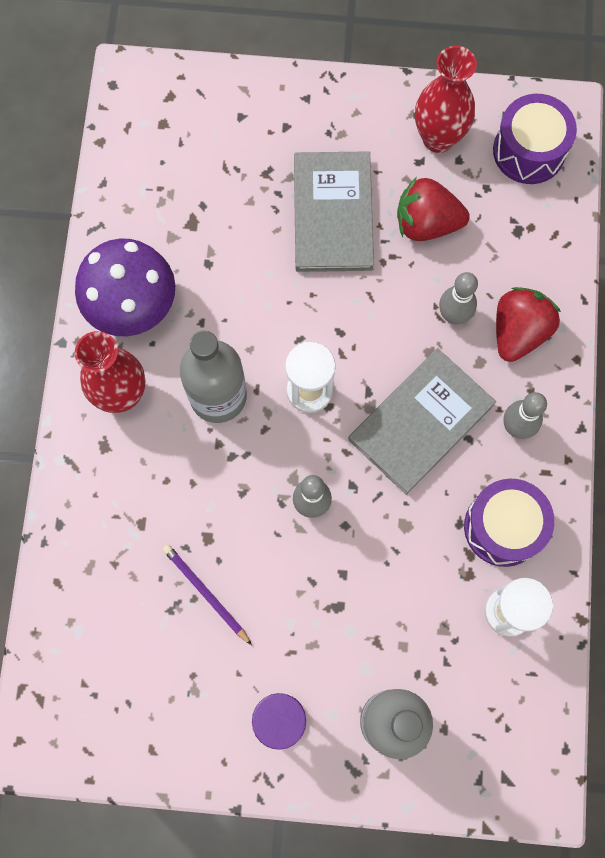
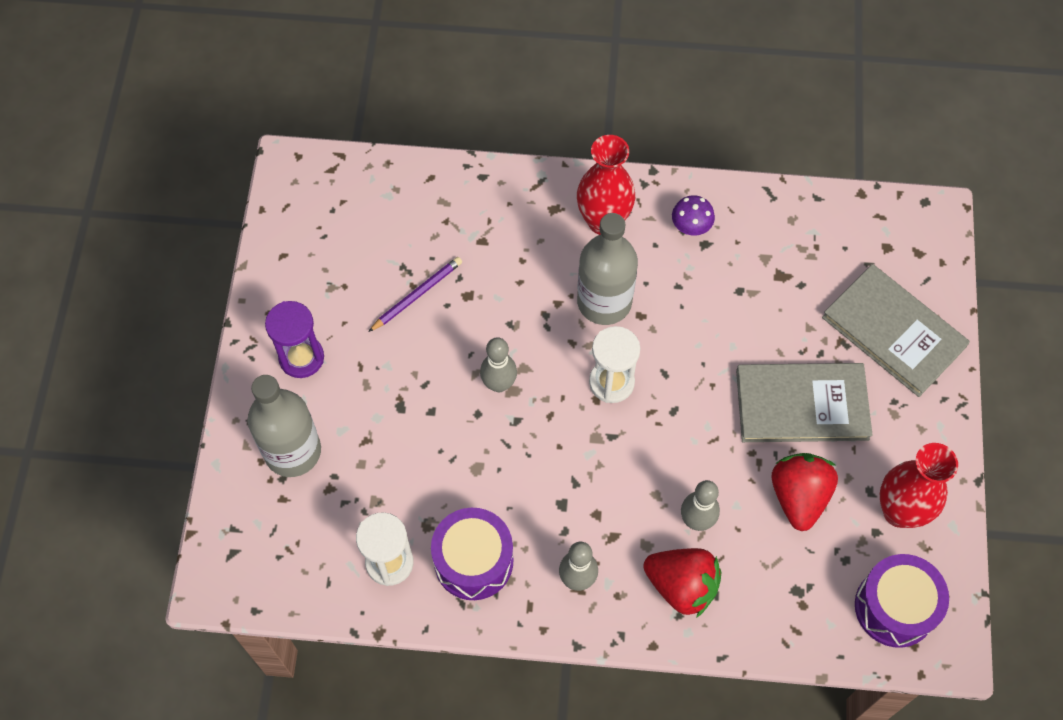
camera: 90 degrees right, 10 degrees down
purple mushroom [75,238,175,336] -> purple mushroom [672,195,715,236], size x0.46
grey book [348,348,496,495] -> grey book moved to [822,264,970,397]

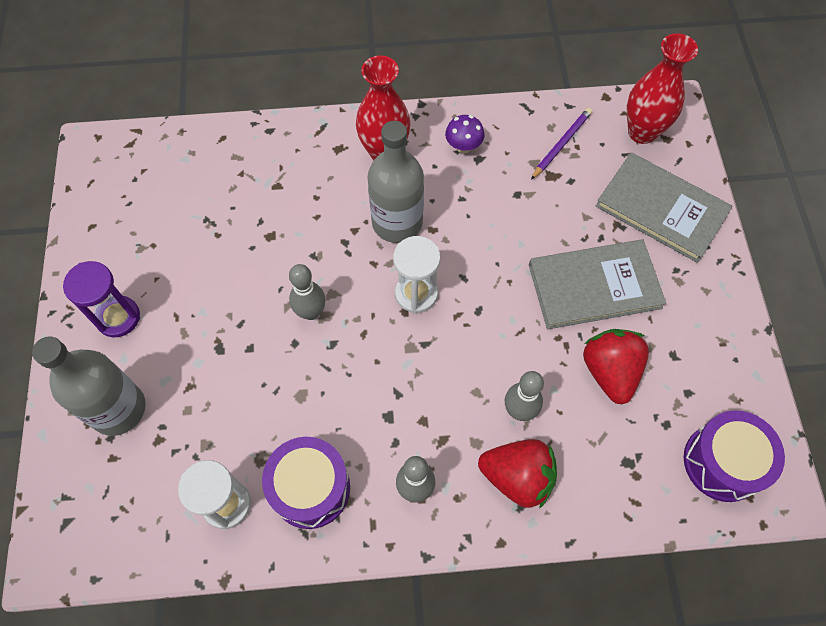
camera: 10 degrees left, 0 degrees up
purple pencil [368,257,462,332] -> purple pencil moved to [531,108,592,180]
red vase [880,443,958,528] -> red vase moved to [627,33,698,144]

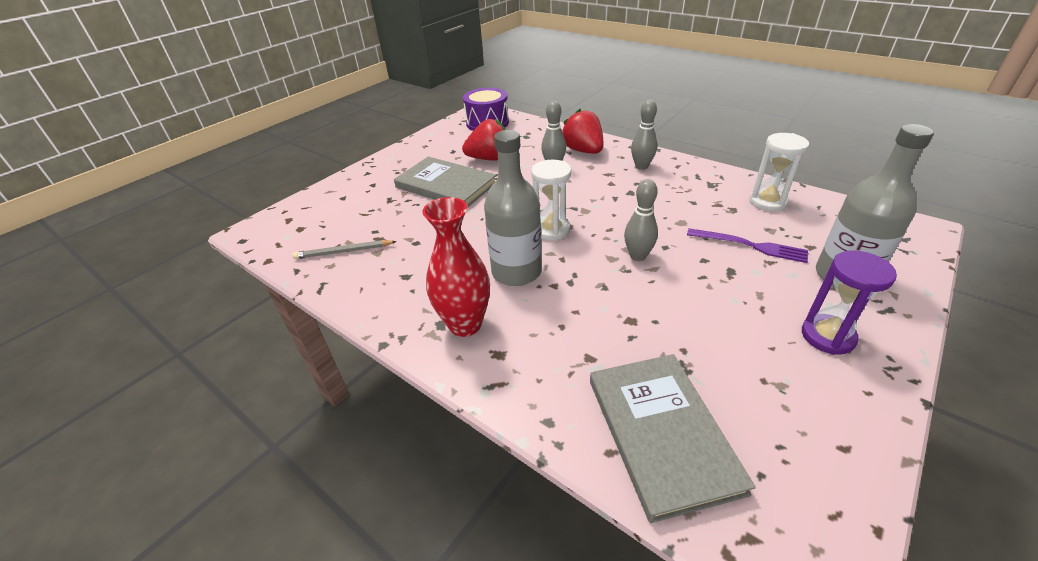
camera: 135 degrees left, 25 degrees down
purple drum [262,437,350,529] -> none
purple mushroom [445,115,485,153] -> none
purple pencil [531,108,592,180] -> grey pencil [292,240,397,259]
red strawberry [583,329,649,404] -> red strawberry turned 135 degrees counterclockwise [462,119,506,161]
grey book [596,152,732,263] -> grey book moved to [590,354,756,523]
red vase [627,33,698,144] -> none
none -> purple fork [687,228,808,263]

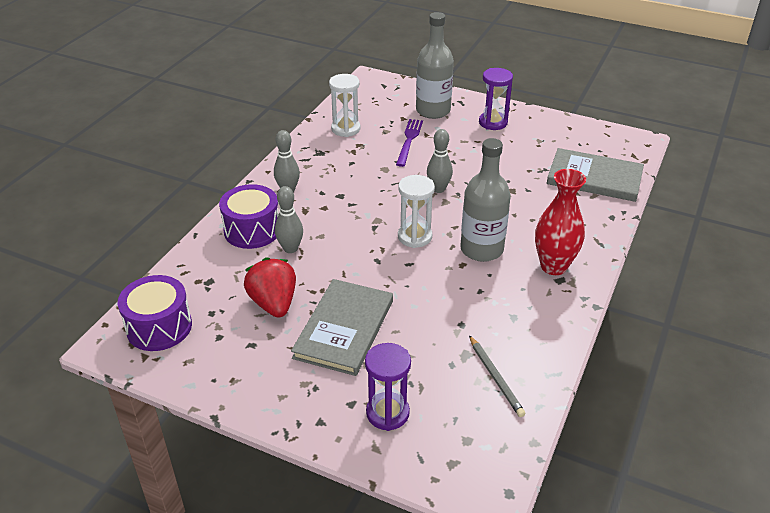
camera: 105 degrees left, 0 degrees up
red strawberry [562,109,603,154] -> purple drum [219,184,279,249]
grey book [590,354,756,523] -> grey book turned 45 degrees clockwise [547,148,644,202]
none -> purple hourglass [365,343,411,431]

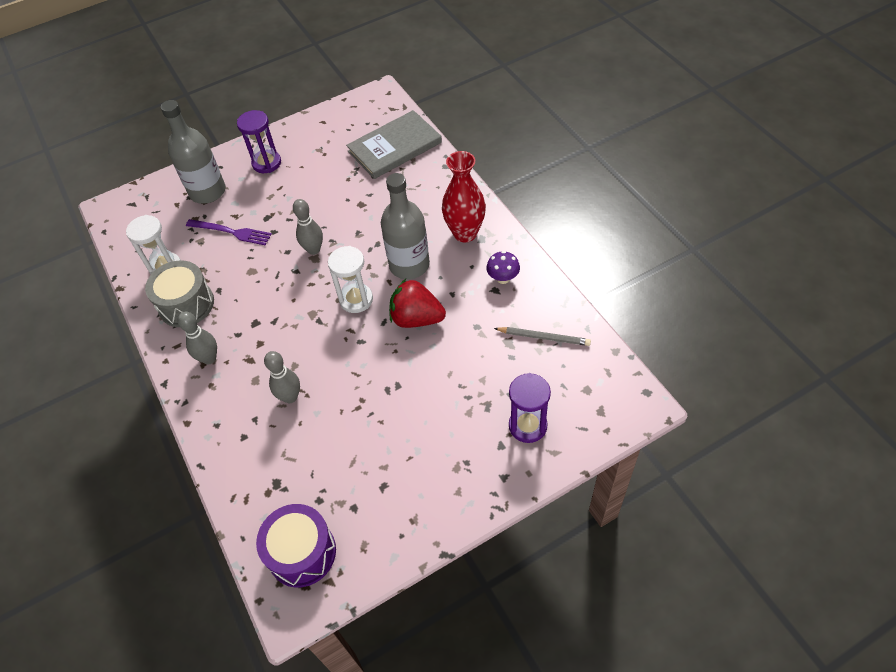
camera: 50 degrees left, 15 degrees up
purple drum [219,184,279,249] -> none
red strawberry [244,257,296,318] -> red strawberry moved to [389,279,446,328]
grey book [291,279,393,376] -> none
purple fork [396,119,423,167] -> purple fork turned 150 degrees clockwise [186,219,272,246]
none -> grey drum [145,261,214,327]
none -> purple mushroom [486,251,520,284]

